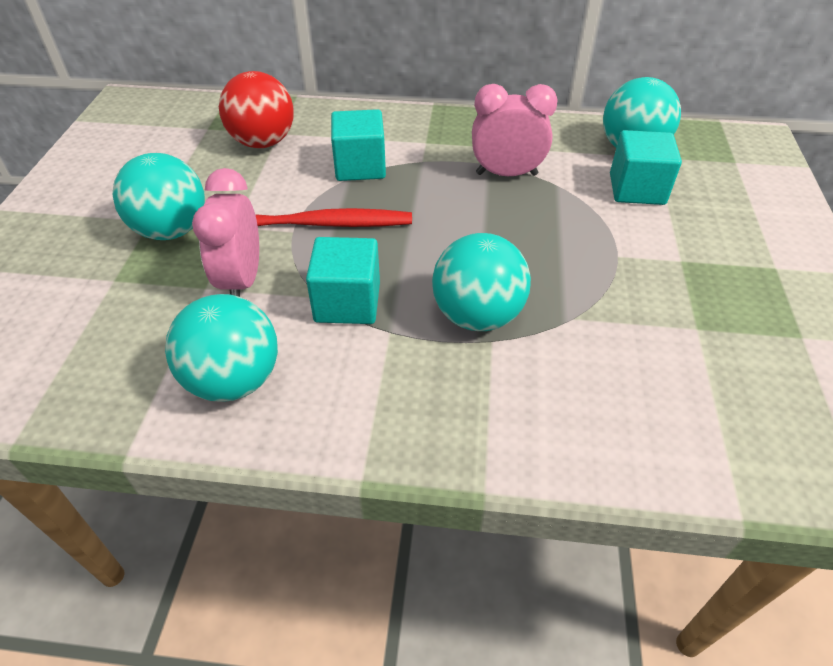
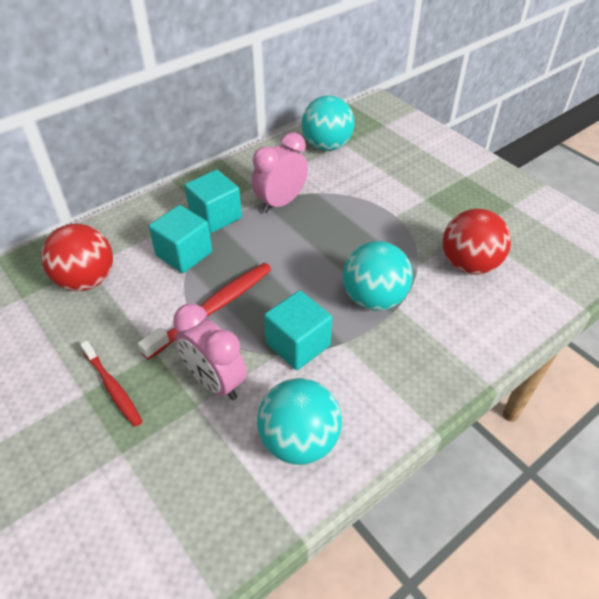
camera: 45 degrees left, 0 degrees up
turquoise ball [113,153,205,240] -> red toothbrush [80,341,142,427]
turquoise cube [610,130,682,205] -> turquoise cube moved to [185,170,242,233]
none -> red ball [443,209,511,275]

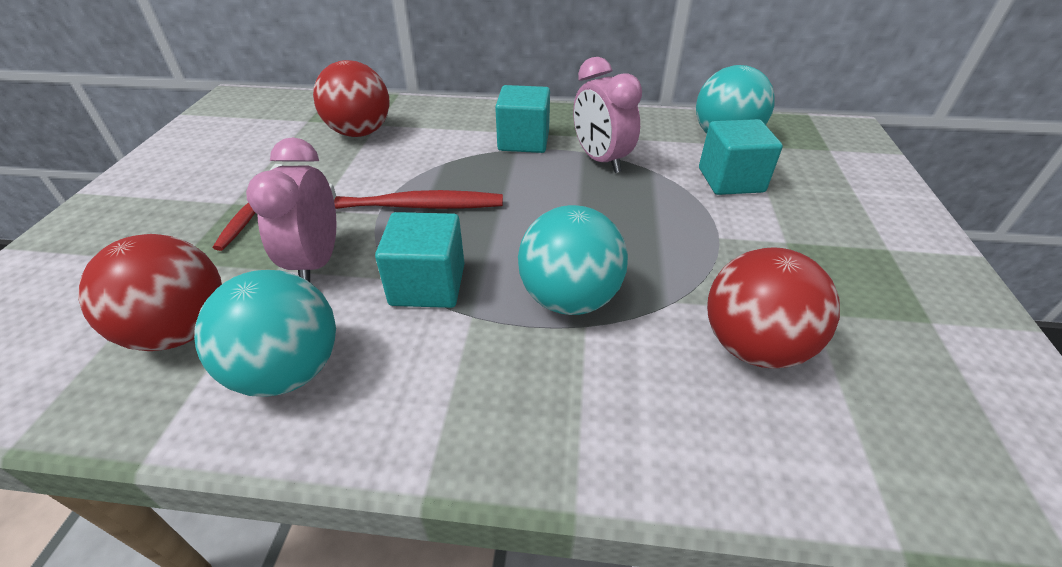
camera: 45 degrees right, 5 degrees down
turquoise cube [149,205,212,273] -> turquoise cube moved to [699,119,783,195]
pink clock [252,132,308,213] -> pink clock turned 120 degrees counterclockwise [573,57,642,173]
none -> red ball [78,234,222,351]

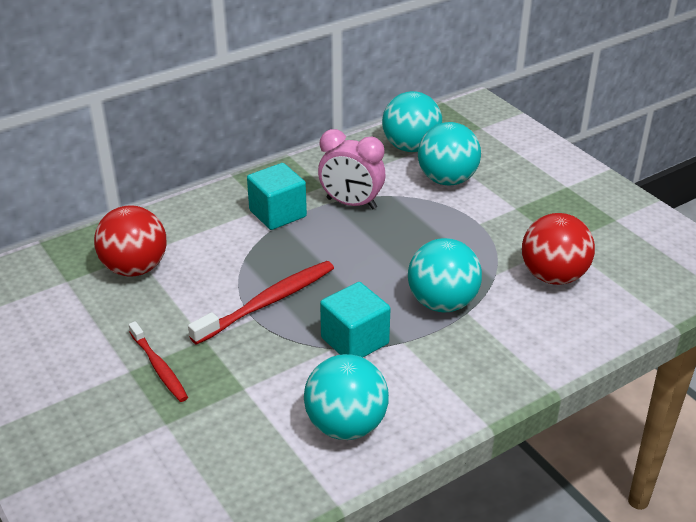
camera: 40 degrees left, 5 degrees down
red ball [78,234,222,351] -> none
pink clock [246,137,337,282] -> none
turquoise cube [699,119,783,195] -> turquoise ball [418,122,481,185]

